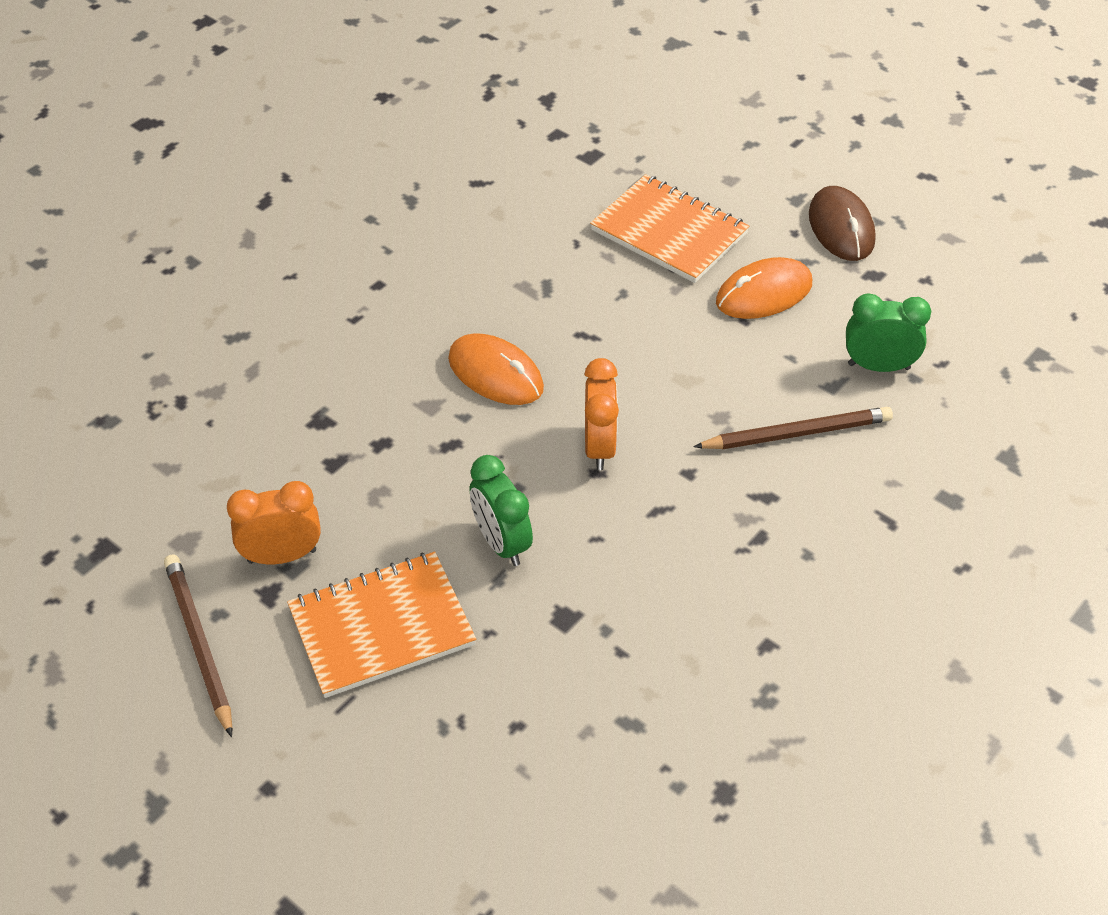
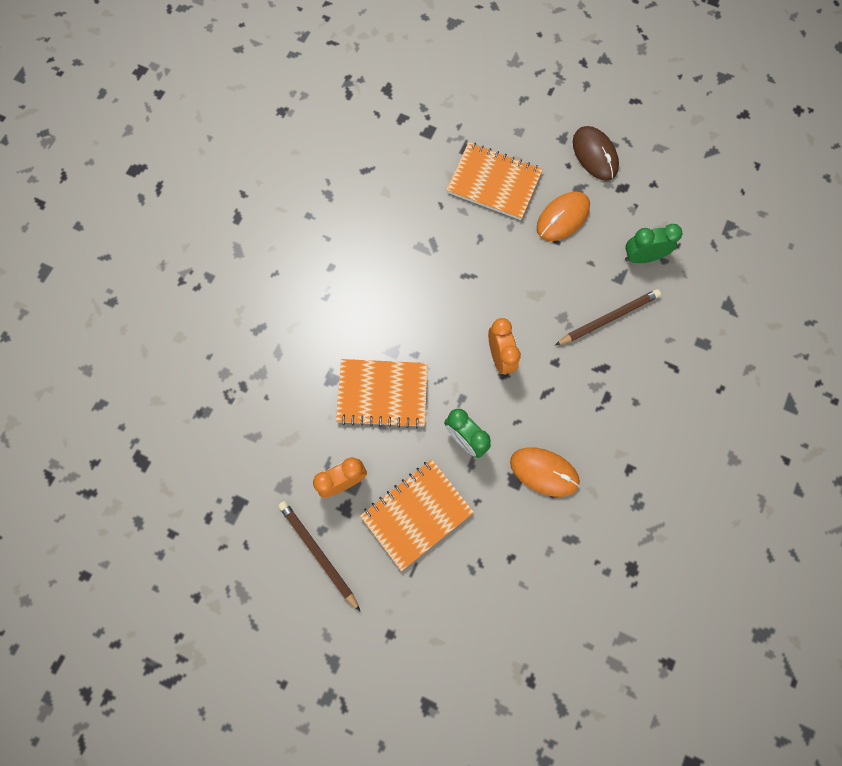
camera: 15 degrees left, 25 degrees up
orange mouse [448,333,544,405] -> orange mouse moved to [510,448,580,497]
none -> orange notebook [336,359,428,429]

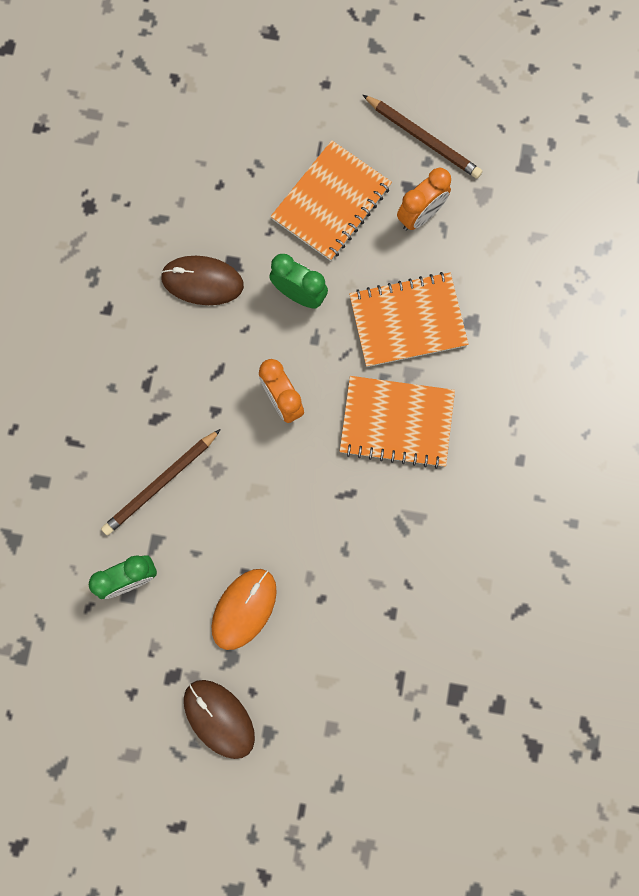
camera: 165 degrees right, 5 degrees up
orange notebook [447,142,543,220] -> orange notebook moved to [340,376,455,469]
orange mouse [510,448,580,497] -> brown mouse [160,256,244,305]

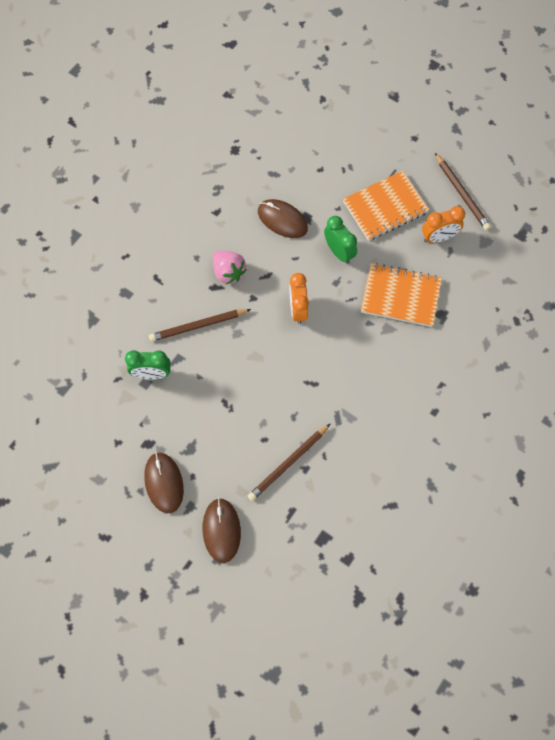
camera: 25 degrees right, 10 degrees down
orange mouse [211,569,277,650] -> none
orange notebook [340,376,455,469] -> none
none -> brown mouse [203,498,241,563]
none -> pink strawberry [213,251,247,284]
none -> brown pencil [248,424,330,501]

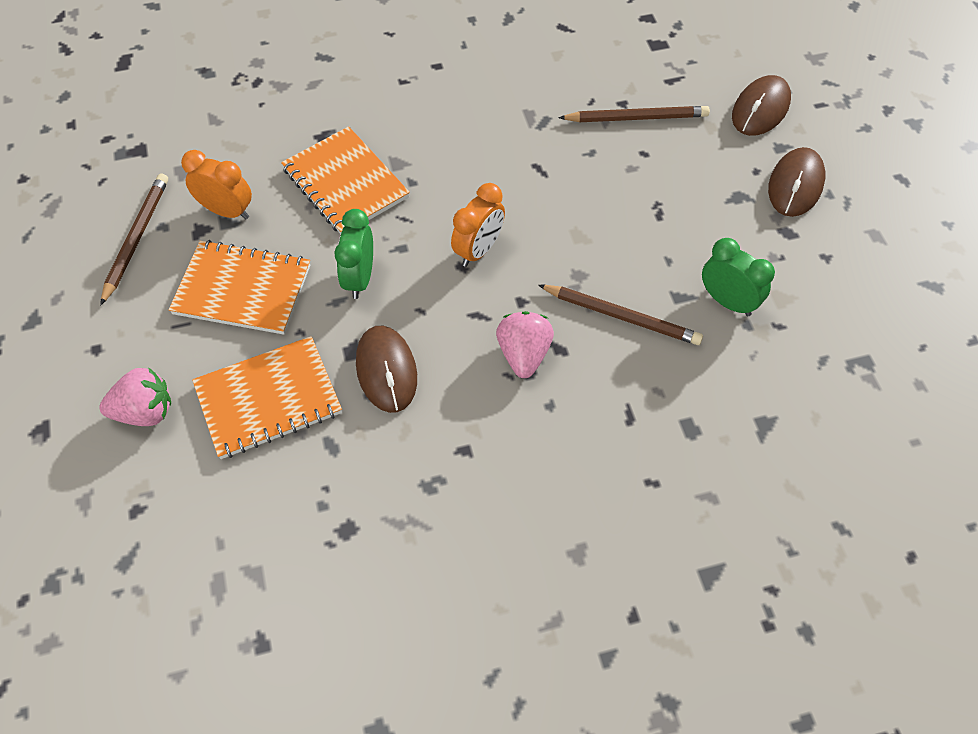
camera: 140 degrees left, 10 degrees down
none -> pink strawberry [99,367,171,426]
none -> orange notebook [192,336,342,459]

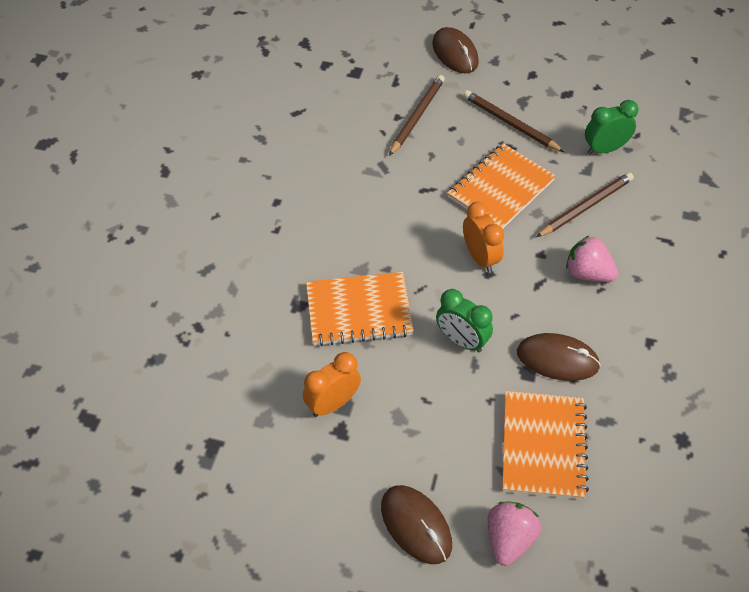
camera: 60 degrees left, 5 degrees down
brown pencil [100,174,168,306] -> brown pencil moved to [463,90,564,152]
orange notebook [169,240,310,335] -> orange notebook moved to [447,143,556,229]
brown mouse [768,147,825,217] -> brown mouse moved to [381,485,452,564]

